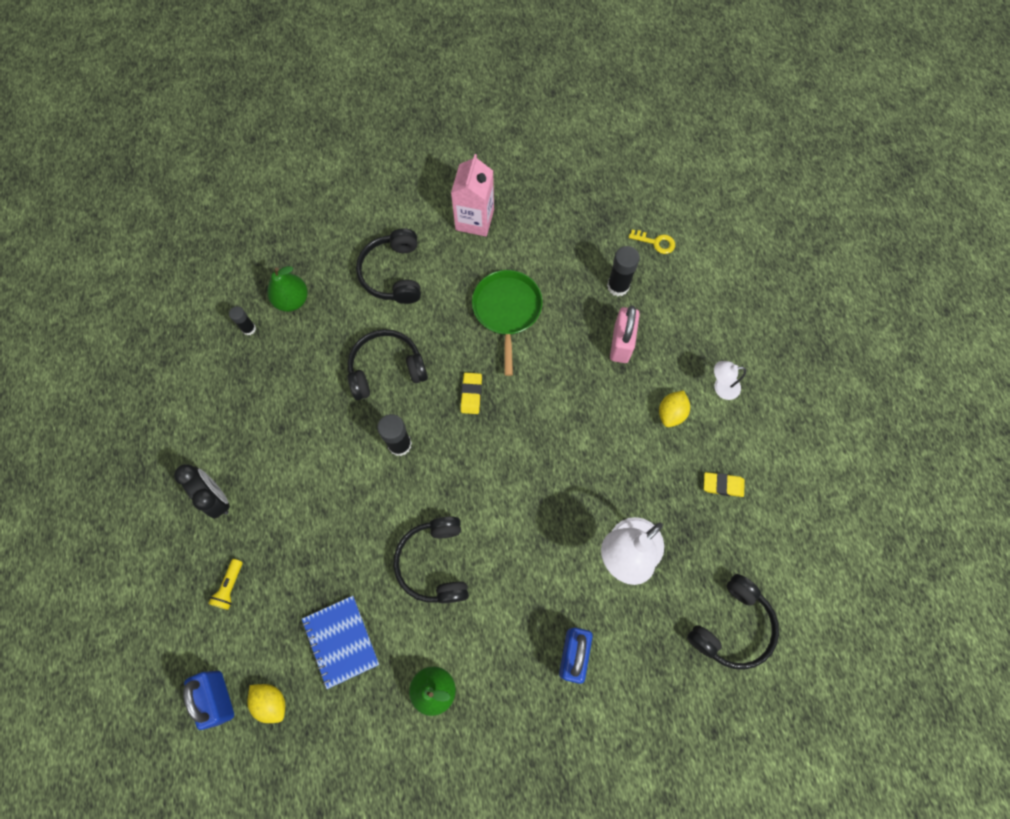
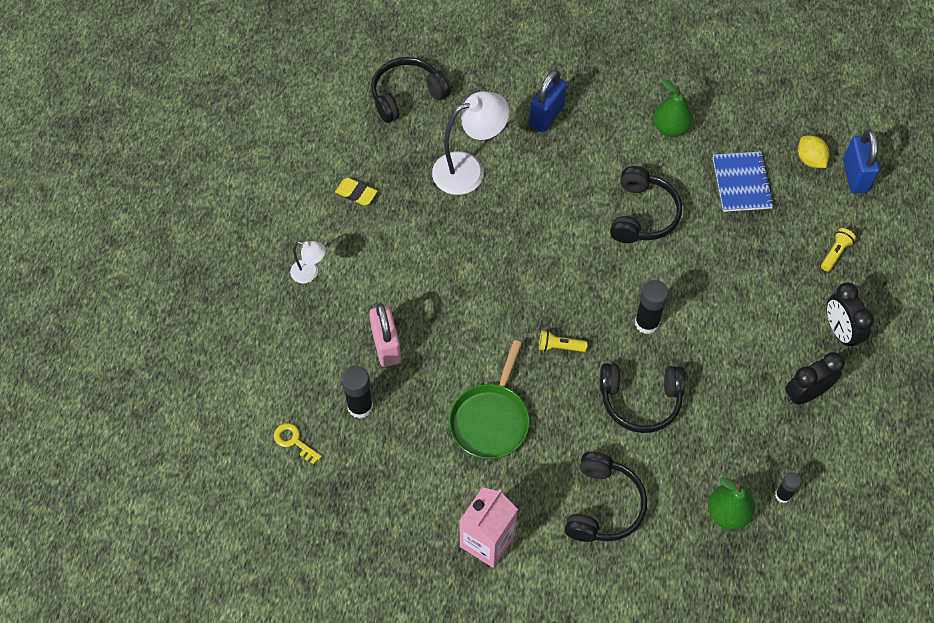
camera: 160 degrees left, 10 degrees down
yellow eraser [461,373,482,414] -> yellow flashlight [539,330,588,352]
pink padlock [610,305,640,363] -> pink padlock turned 45 degrees counterclockwise [369,303,401,367]
yellow lemon [659,390,690,427] -> none
none -> black clock [785,352,845,405]

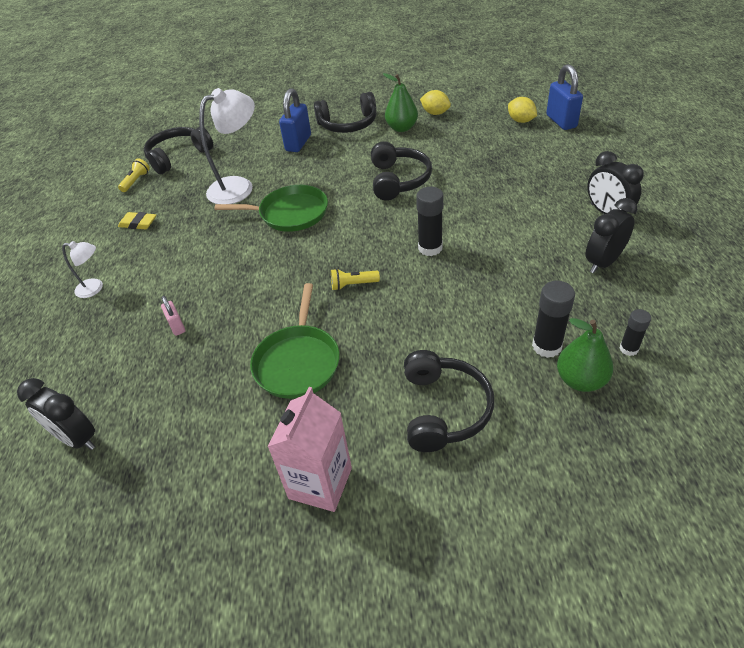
camera: 10 degrees left, 15 degrees down
yellow key [274,423,322,464] -> black clock [17,378,95,450]
black glue stick [341,366,373,419] -> black glue stick moved to [532,281,575,358]
pink padlock [369,303,401,367] -> pink padlock [161,296,185,336], size x0.53
black headphones [600,363,685,433] -> black headphones moved to [314,92,377,133]
blue notebook [713,151,774,212] -> none
yellow flashlight [821,228,856,271] -> yellow flashlight moved to [118,158,150,192]
none -> green pan [215,185,328,232]
none -> yellow lemon [420,90,451,115]

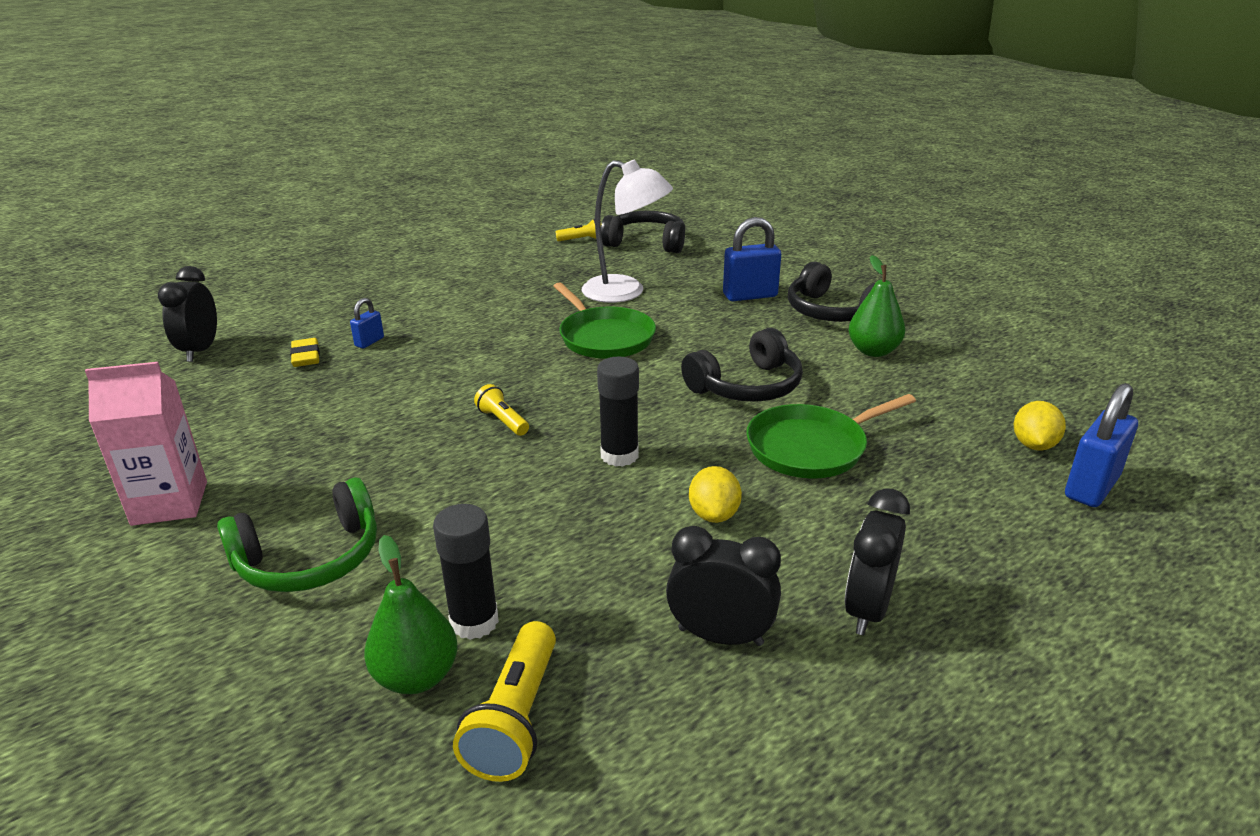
camera: 55 degrees right, 15 degrees down
white lamp [62,241,103,298] -> none
yellow eraser [118,212,156,229] -> yellow eraser moved to [290,338,320,367]
pink padlock [161,296,185,336] -> blue padlock [350,298,384,348]
green pan [250,283,340,399] -> green pan moved to [746,394,916,479]
black headphones [404,350,494,452] -> green headphones [217,477,377,592]
yellow lemon [420,90,451,115] -> yellow lemon moved to [689,466,742,523]
black glue stick [620,309,651,356] -> yellow flashlight [453,621,556,782]

